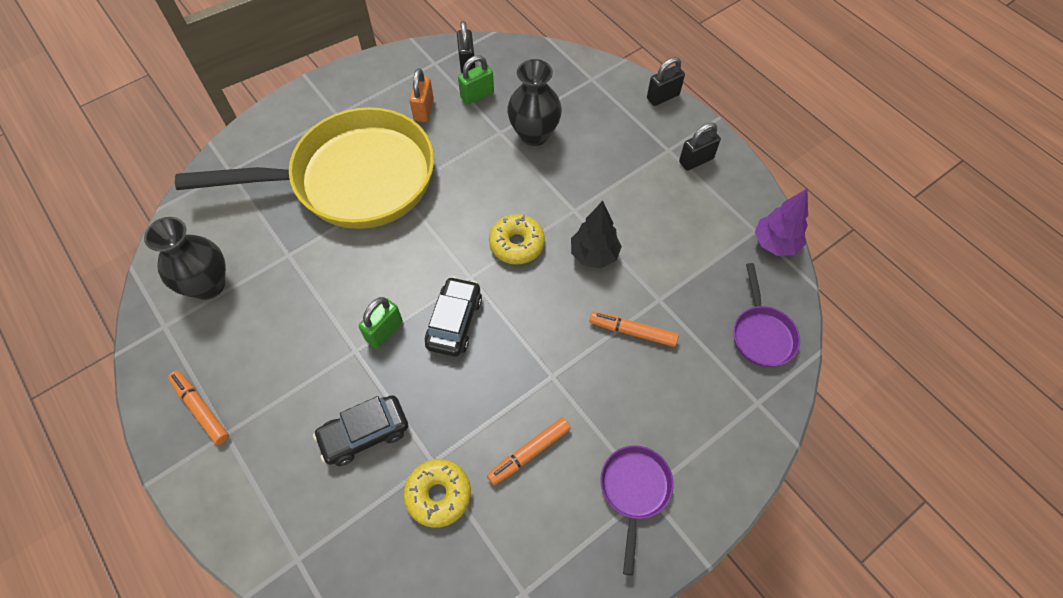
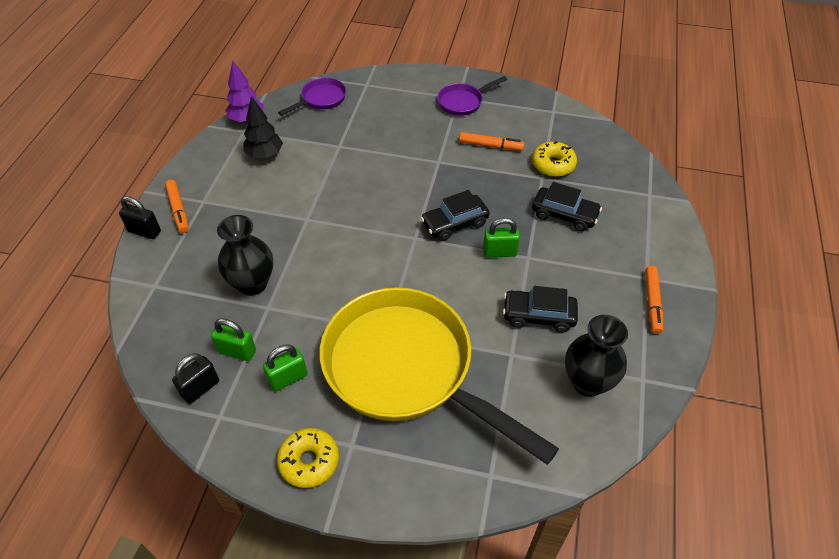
camera: 130 degrees left, 10 degrees down
orange padlock [409,68,434,122] -> green padlock [263,344,307,392]
yellow donut [489,214,545,264] -> yellow donut moved to [277,428,339,488]
black tree [571,201,622,268] -> black tree moved to [243,96,283,159]
orange marker [590,312,679,347] -> orange marker moved to [165,180,189,233]
black padlock [679,122,721,171] -> none
none -> black car [503,286,578,333]

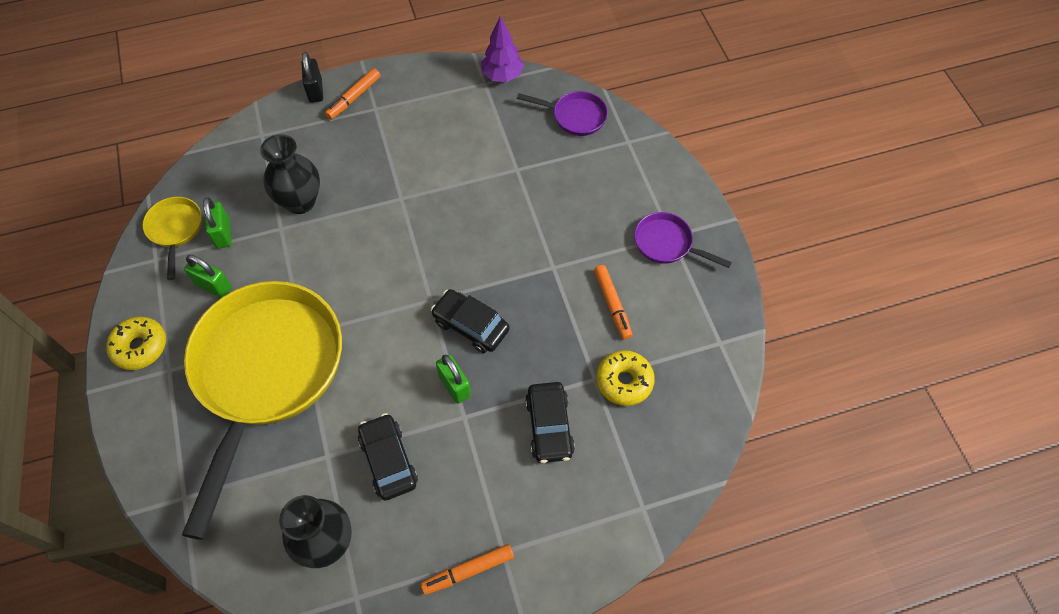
camera: 60 degrees right, 10 degrees up
black padlock [172,353,219,404] -> yellow pan [143,197,202,280]
black tree [243,96,283,159] -> none

